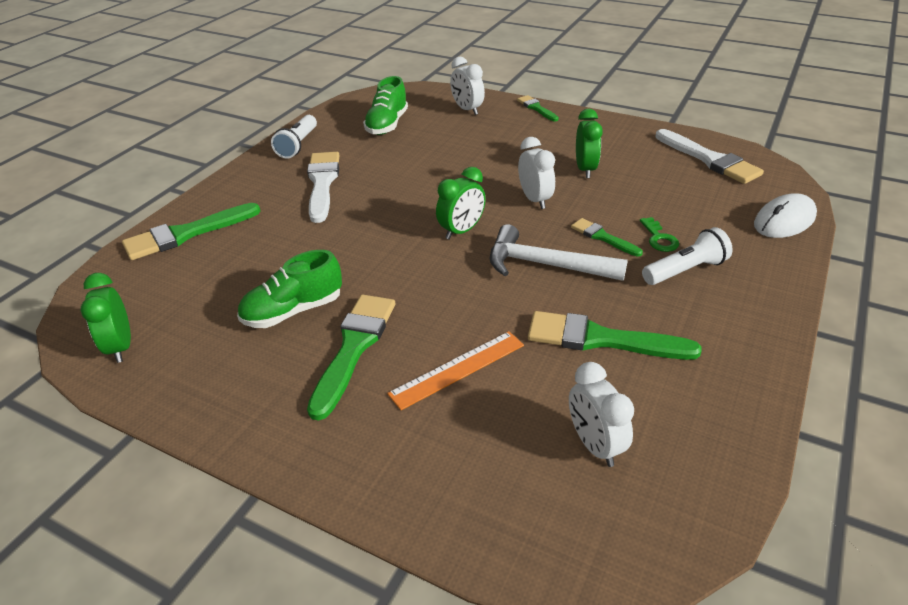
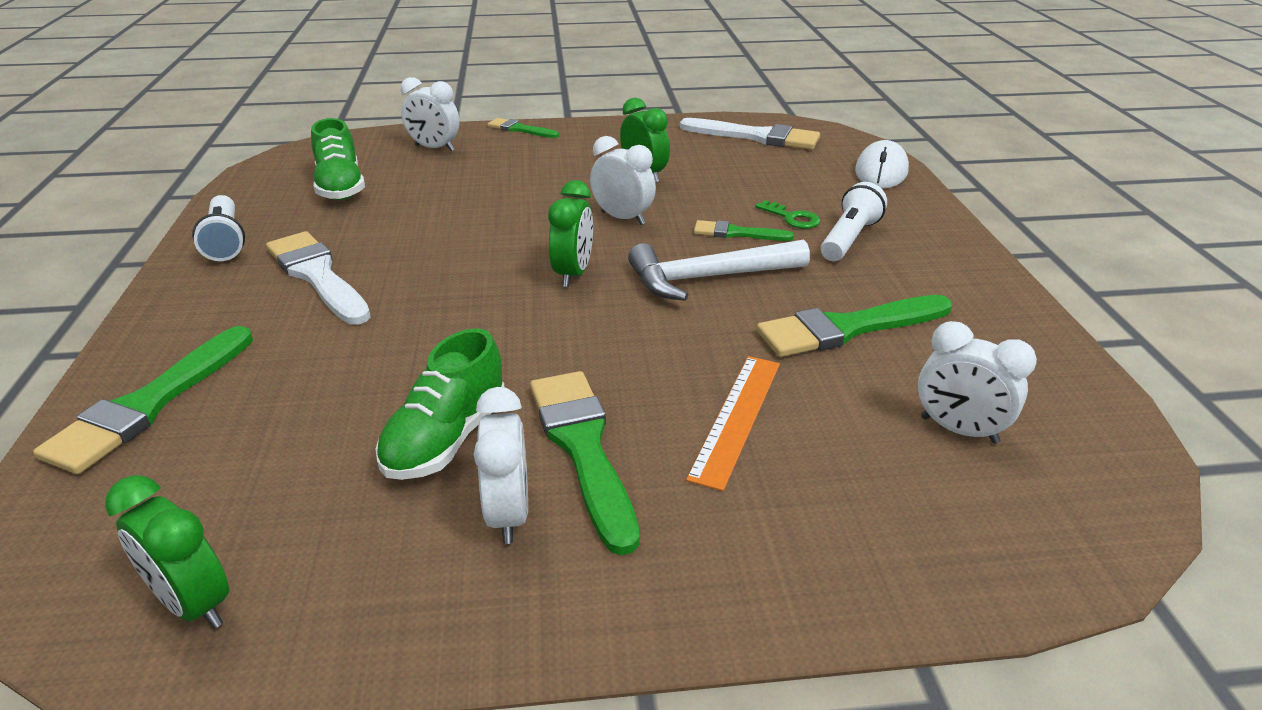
camera: 35 degrees left, 5 degrees down
none -> white clock [474,387,528,544]

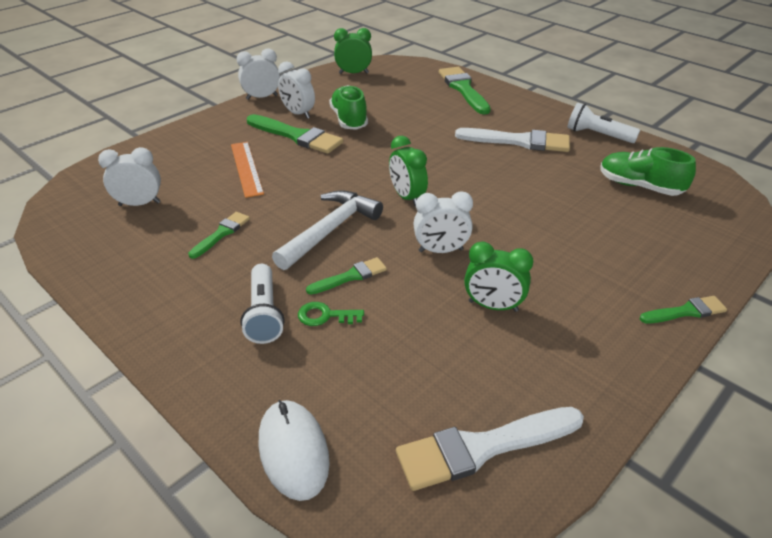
camera: 140 degrees right, 5 degrees up
white clock [400,77,460,151] -> white clock moved to [237,49,280,100]
green brush [756,295,952,357] -> green brush [188,212,250,259], size x0.56

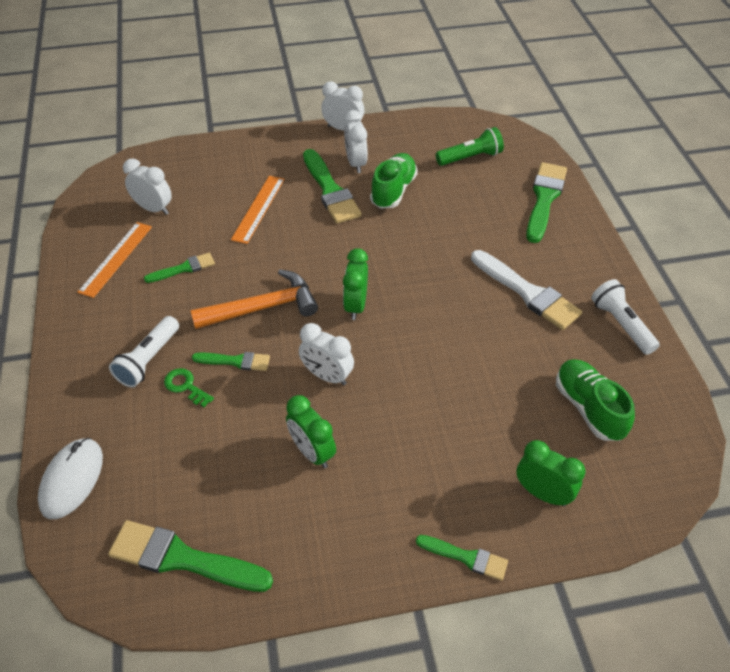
camera: 35 degrees right, 10 degrees up
white hammer [272,190,383,270] -> orange hammer [190,269,318,329]
green clock [334,28,372,74] -> green clock moved to [516,440,586,506]
white brush [396,407,584,491] -> green brush [108,520,273,592]
none -> orange ruler [77,222,152,298]
none -> green flashlight [436,127,504,166]

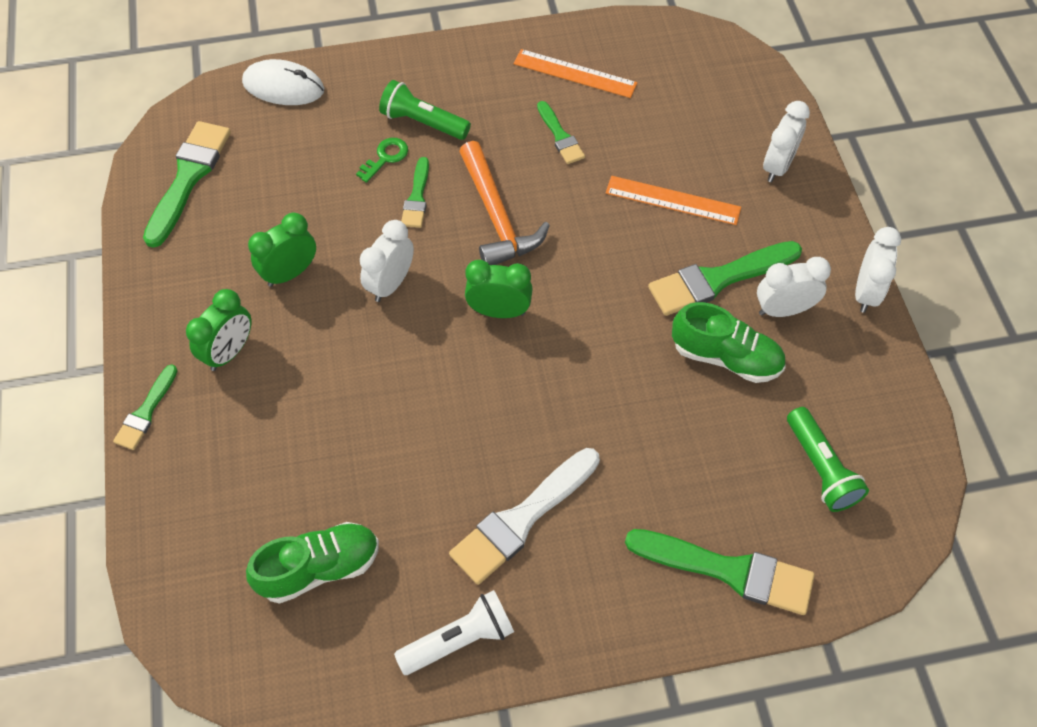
camera: 90 degrees right, 10 degrees up
white flashlight [109,316,179,388] -> green flashlight [379,80,471,140]
white clock [123,159,172,215] -> white clock moved to [763,101,810,182]
green clock [516,440,586,506] -> green clock moved to [186,289,252,371]

